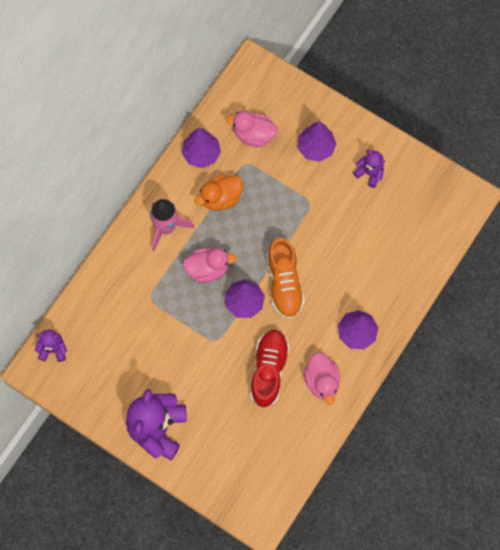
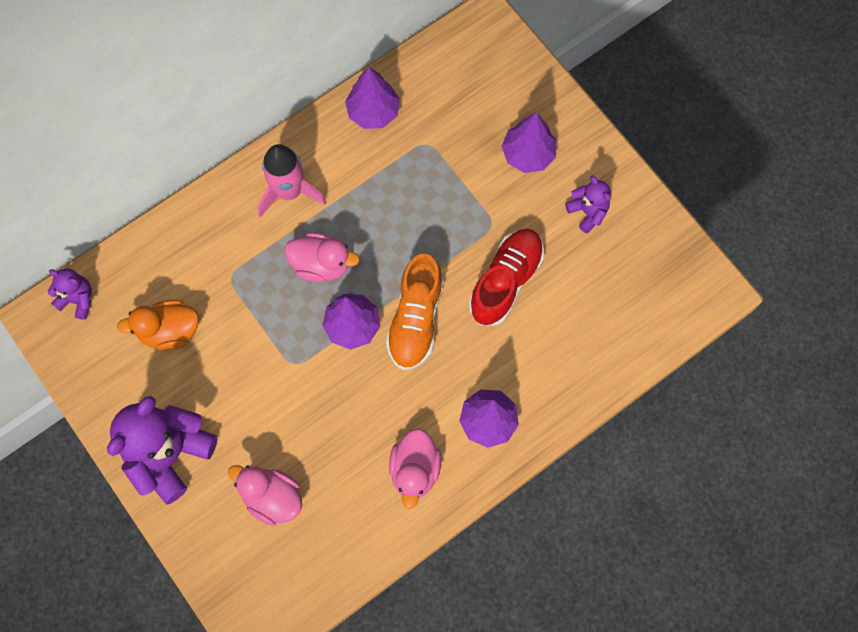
camera: 20 degrees right, 0 degrees up
orange duck [194,175,243,211] -> orange duck moved to [117,300,199,350]
pink duck [226,111,278,147] -> pink duck moved to [228,465,302,526]
red shoe [250,329,290,408] -> red shoe moved to [469,229,544,326]

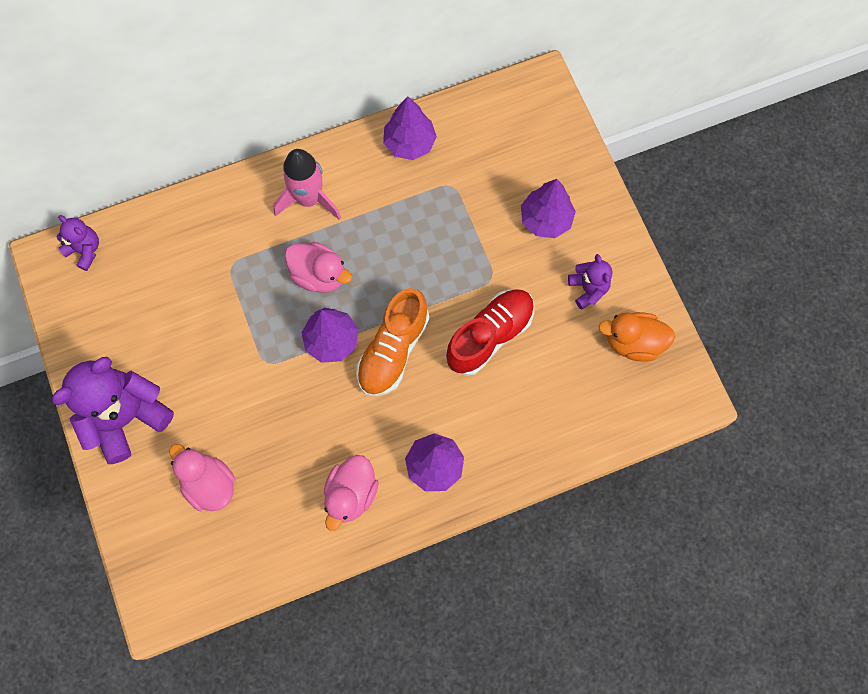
camera: 15 degrees right, 0 degrees up
orange duck [117,300,199,350] -> orange duck moved to [599,312,675,361]

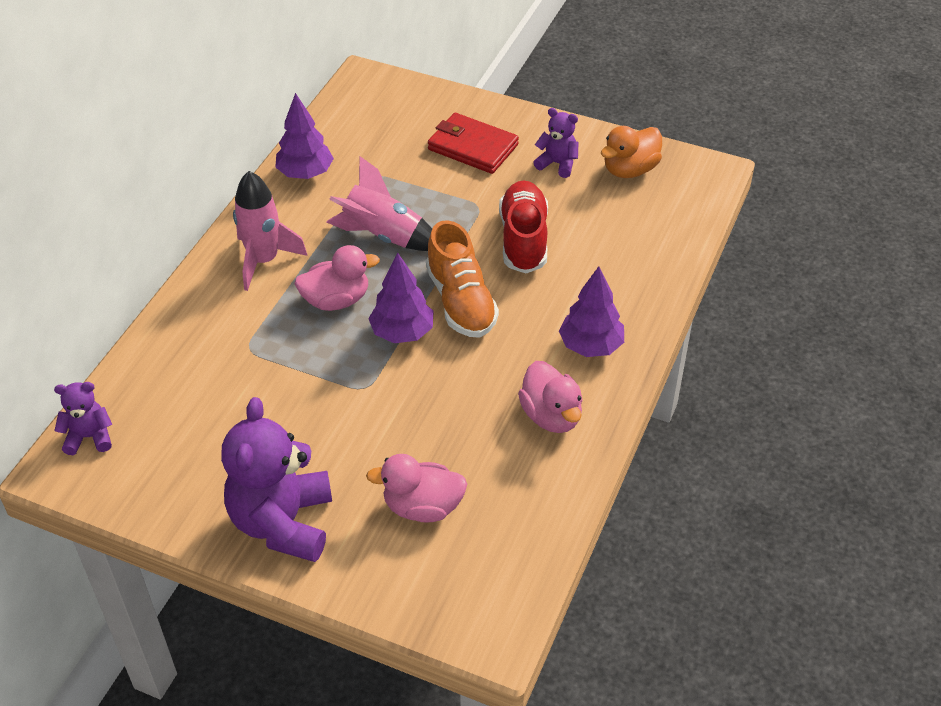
camera: 45 degrees left, 25 degrees down
purple tree [521,179,576,238] -> red wallet [428,113,519,174]
none -> pink rocket [327,156,432,251]

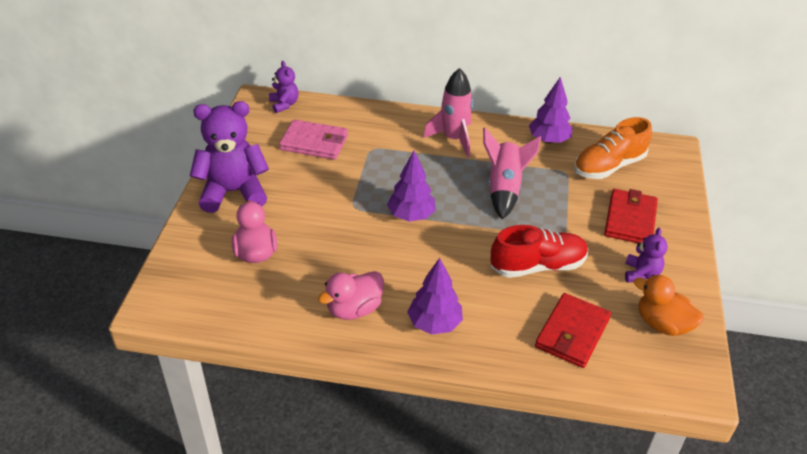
camera: 75 degrees right, 5 degrees down
pink duck [295,245,380,311] -> none
orange shoe [426,220,499,338] -> orange shoe moved to [574,117,652,179]
none -> pink wallet [279,119,348,160]
none -> red wallet [535,293,611,368]

